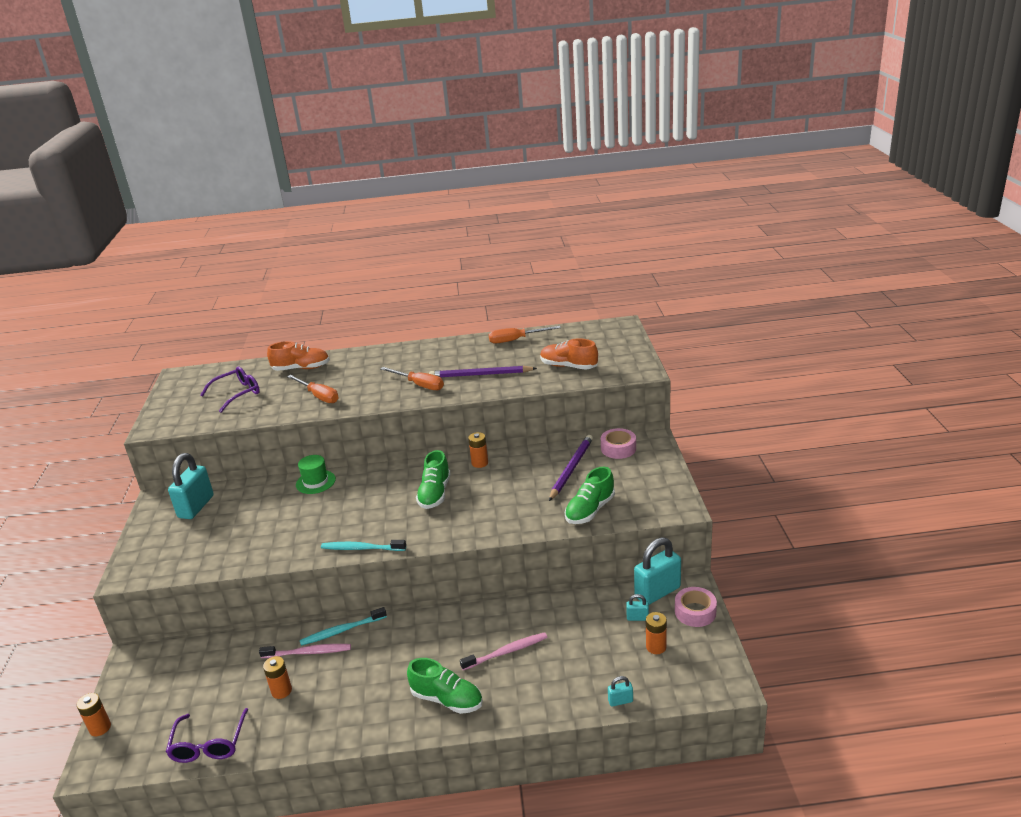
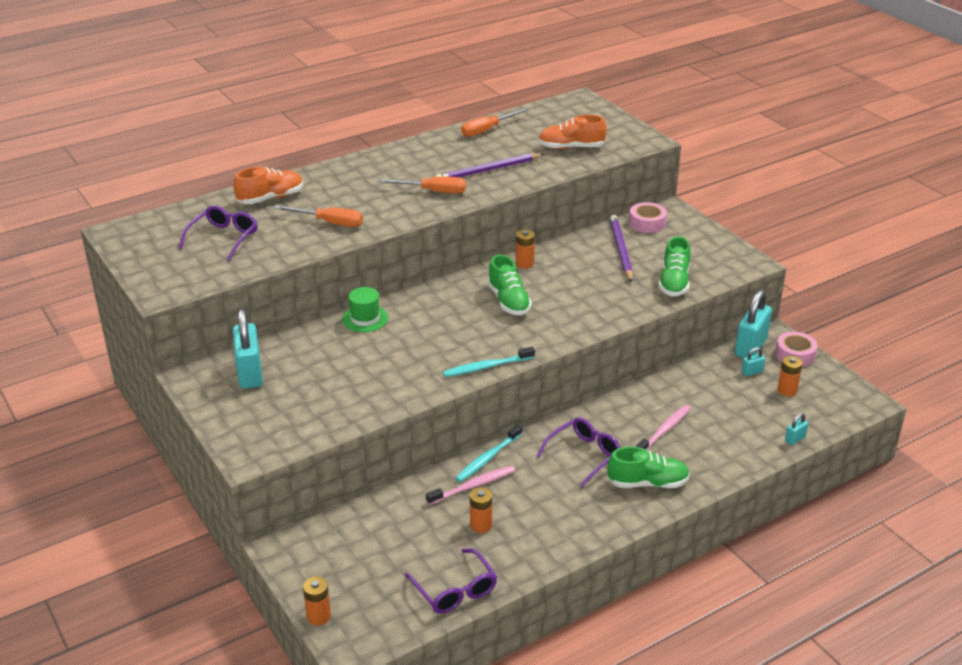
camera: 30 degrees left, 5 degrees up
none -> purple glasses [536,417,621,487]

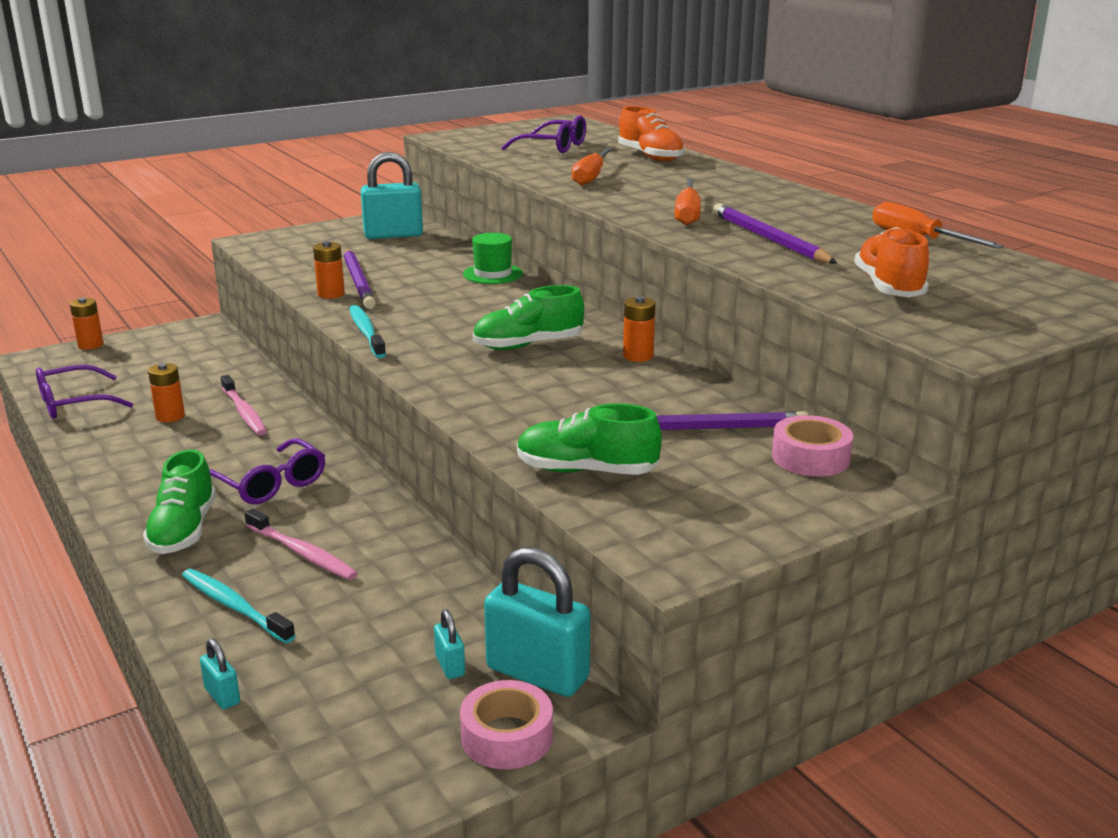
camera: 90 degrees right, 10 degrees down
turquoise toothbrush [455,424,523,482] -> turquoise toothbrush moved to [182,569,296,643]
orange battery [777,356,803,396] -> orange battery moved to [313,241,345,299]
none -> purple pencil [344,249,376,309]

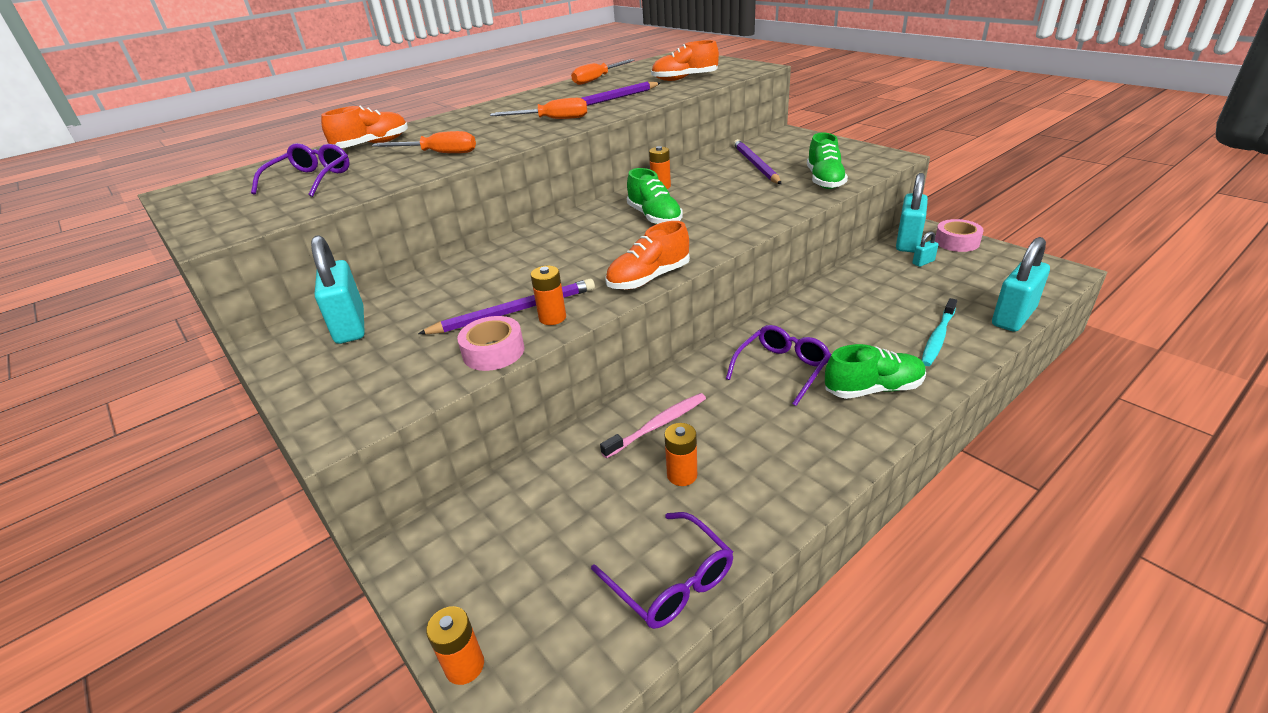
camera: 95 degrees left, 10 degrees up
turquoise padlock [200,639,240,709] -> turquoise padlock [992,237,1050,332], size x2.23
pink toothbrush [244,508,358,580] -> none
turquoise toothbrush [349,305,386,358] -> orange shoe [605,221,690,290]
green hat [463,233,523,284] -> none
pink tape [772,415,853,476] -> pink tape moved to [457,316,524,371]

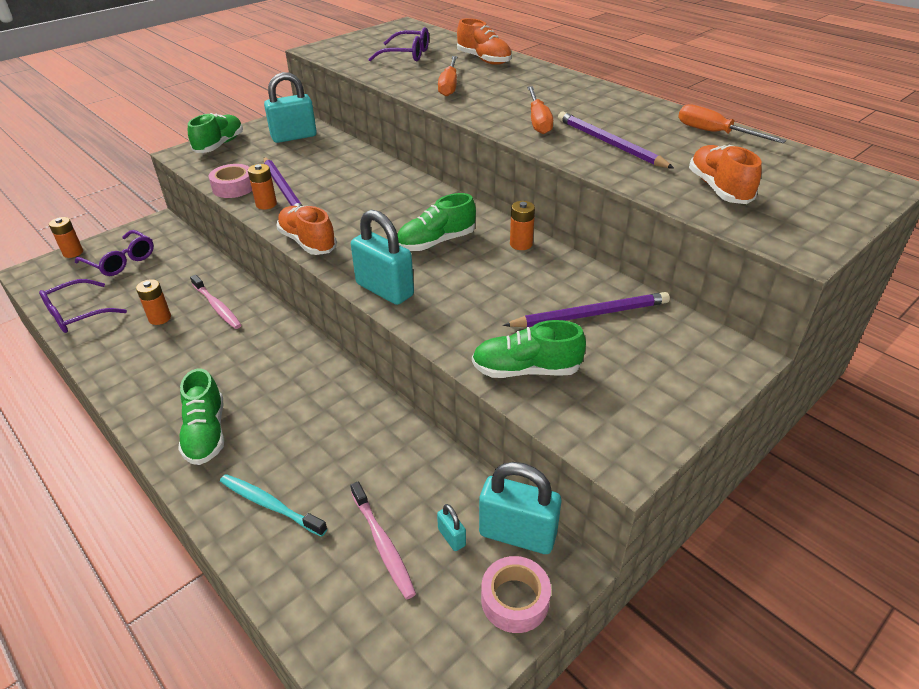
camera: 85 degrees right, 5 degrees up
purple glasses [726,325,831,406] -> purple glasses moved to [75,230,154,276]
turquoise padlock [992,237,1050,332] -> turquoise padlock moved to [351,210,414,305]
none -> green shoe [188,113,243,153]
none -> pink toothbrush [350,481,416,599]

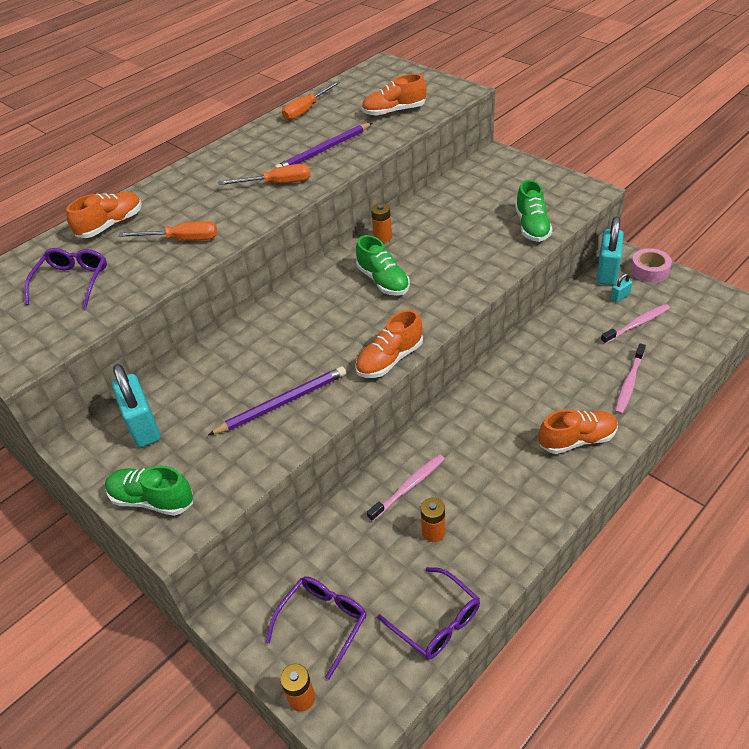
camera: 90 degrees left, 5 degrees up
green shoe [178,369,224,465] -> orange shoe [539,410,618,454]
pink tape [209,164,252,198] -> none
turquoise toothbrush [220,474,328,537] -> pink toothbrush [615,343,646,415]
orange battery [248,164,277,209] -> none
turquoise padlock [351,210,414,305] -> none
purple pencil [503,292,670,327] -> none

